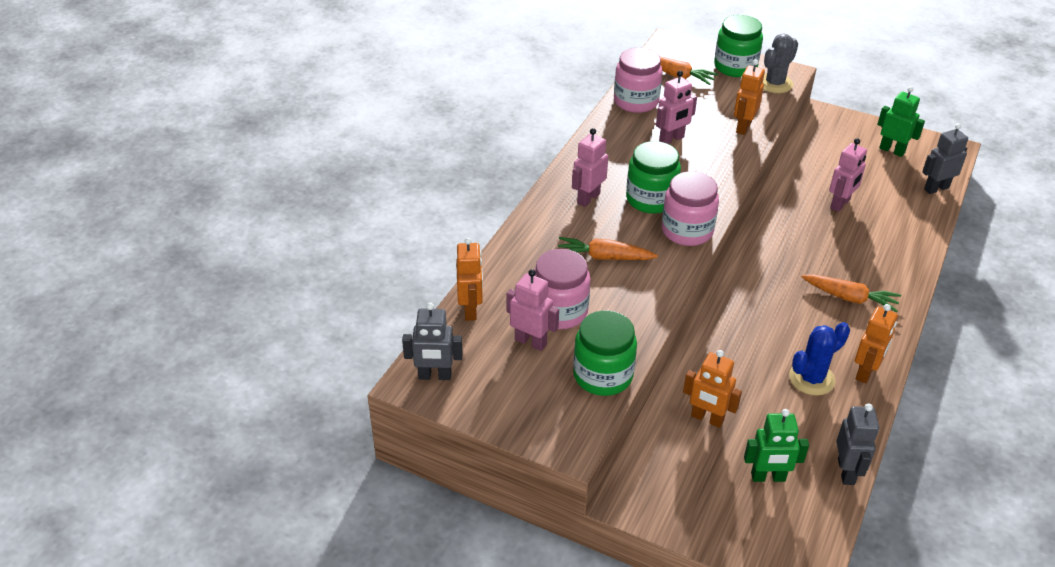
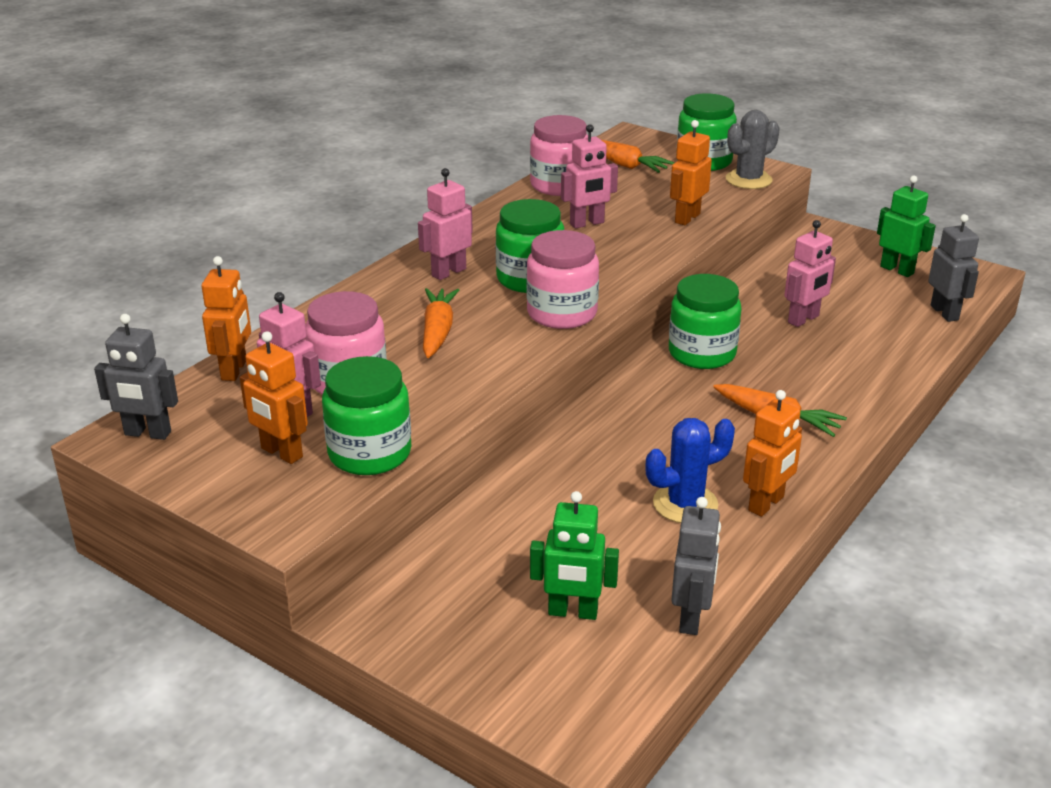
camera: 10 degrees right, 10 degrees down
orange carrot [558,237,658,260] -> orange carrot turned 75 degrees clockwise [423,288,459,358]
orange robot [683,350,742,428] -> orange robot moved to [240,331,308,464]
grey robot [922,123,968,194] -> grey robot turned 90 degrees clockwise [928,214,979,322]
none -> green jar [669,274,742,369]

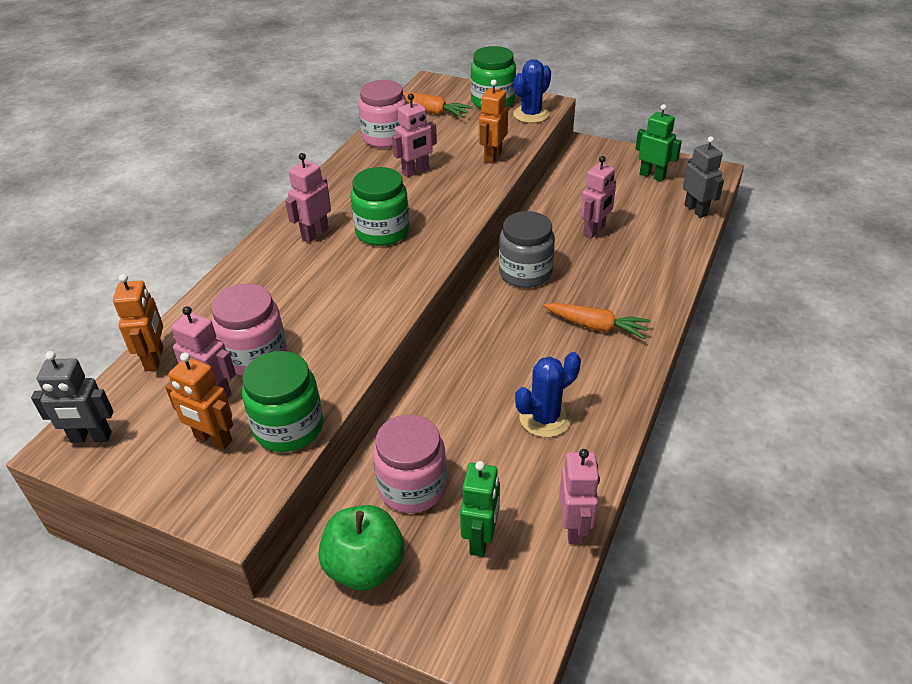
camera: 10 degrees left, 10 degrees up
orange carrot [423,288,459,358] -> none
pink jar [527,230,599,329] -> pink jar moved to [373,414,447,513]
green robot [530,491,619,620] -> green robot turned 75 degrees counterclockwise [460,461,500,557]
green jar [669,274,742,369] -> grey jar [499,211,555,288]
grey robot [671,497,721,635] -> pink robot [559,449,600,544]
grey cactus [726,110,780,189] -> blue cactus [513,59,551,123]
orange robot [743,390,802,517] -> none
none -> green apple [318,505,405,590]

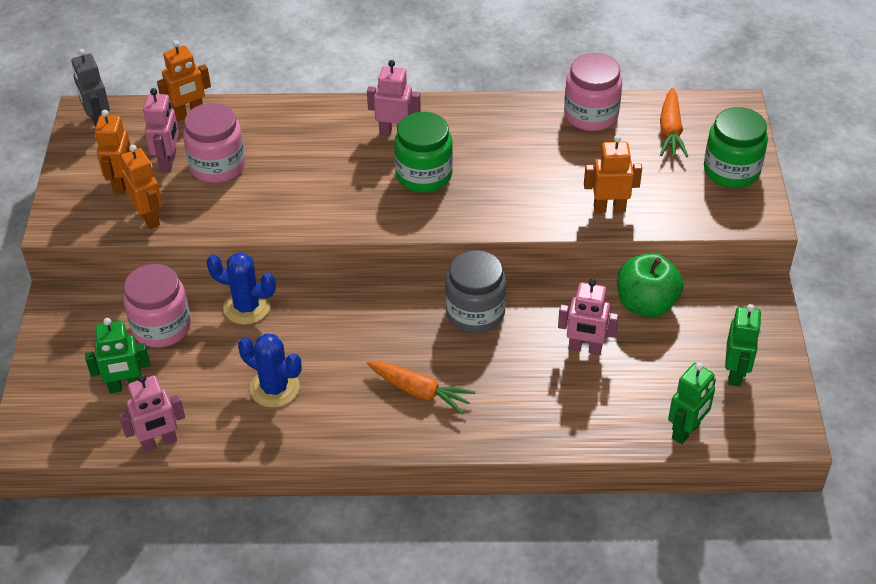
camera: 65 degrees right, 5 degrees up
green jar [242,351,323,452] -> orange robot [121,145,162,229]
green apple [318,505,405,590] -> green apple moved to [617,253,684,317]
pink robot [392,94,437,177] -> none
blue cactus [513,59,551,123] -> blue cactus moved to [207,252,276,325]
orange carrot [543,303,651,339] -> orange carrot turned 60 degrees counterclockwise [367,361,476,415]
grey robot [683,136,724,218] -> green robot [668,363,716,444]

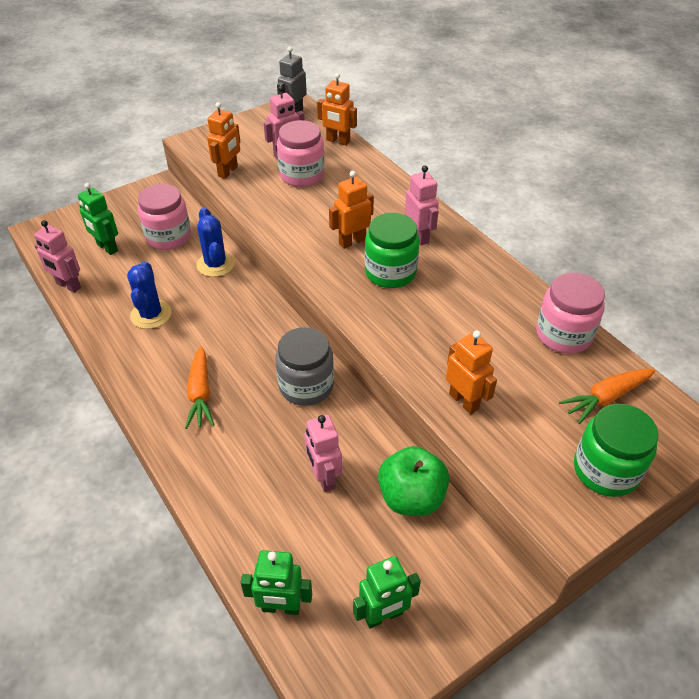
camera: 55 degrees right, 0 degrees up
orange robot [95,110,130,193] -> orange robot moved to [329,171,374,249]

